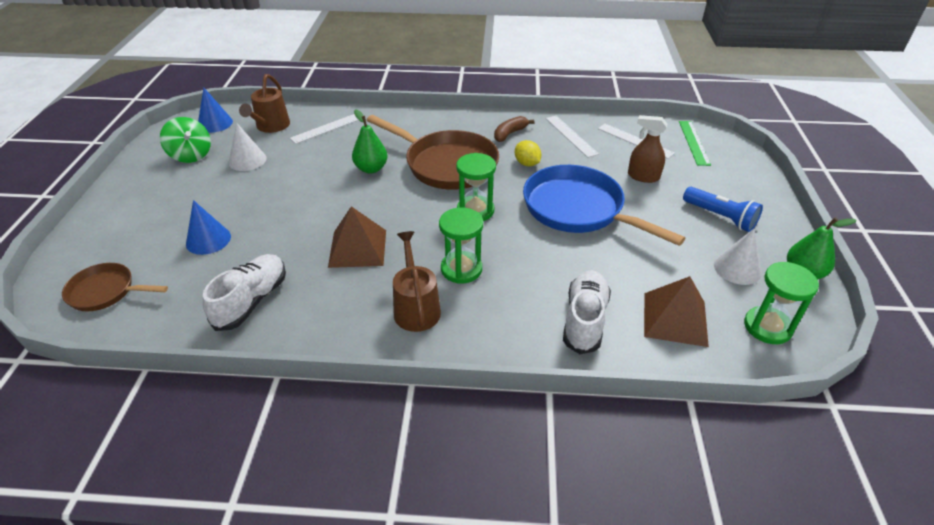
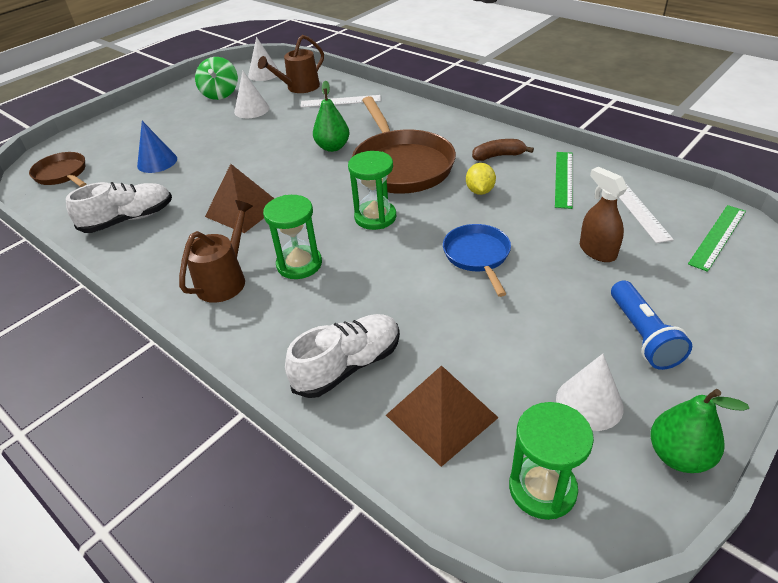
camera: 40 degrees right, 0 degrees up
blue cone [198,88,233,133] -> white cone [248,37,279,81]
blue pan [523,165,685,246] -> blue pan [443,224,511,297], size x0.55
white ruler [546,116,599,158] -> green ruler [555,152,573,209]

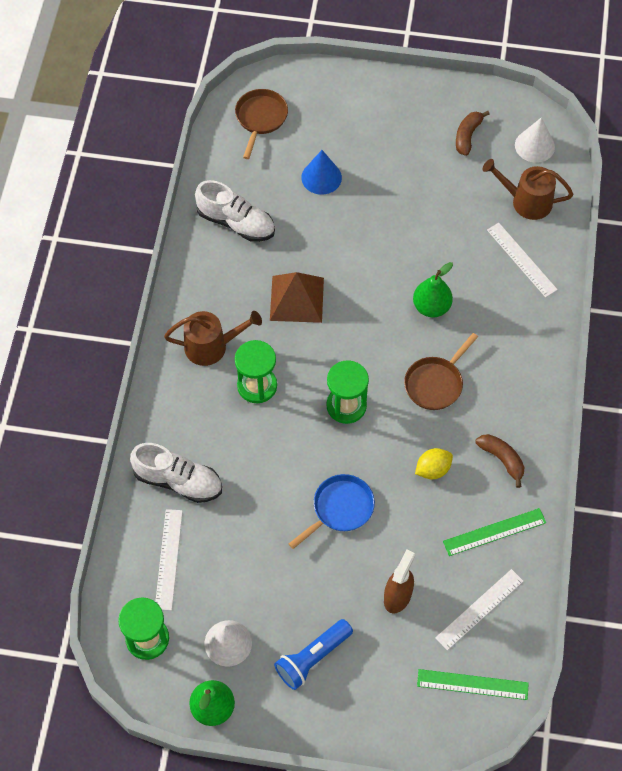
camera: 55 degrees right, 20 degrees up
green spinning top [195,57,238,100] -> brown banana [456,111,490,156]
white cone [234,71,269,118] -> none
brown pan [352,96,456,194] -> brown pan [404,333,478,410], size x0.55
brown pyramid [386,365,498,467] -> white ruler [155,509,183,611]

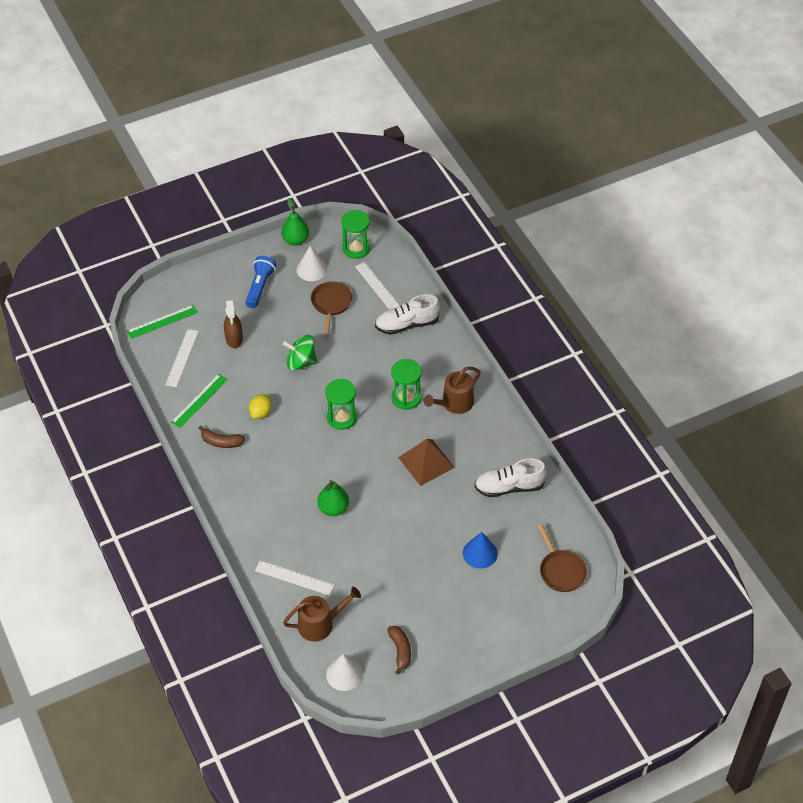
camera: 145 degrees right, 10 degrees down
blue pan [289,474,375,549] -> green spinning top [283,335,318,371]
brown pan [404,333,478,410] -> brown pan moved to [311,281,352,334]

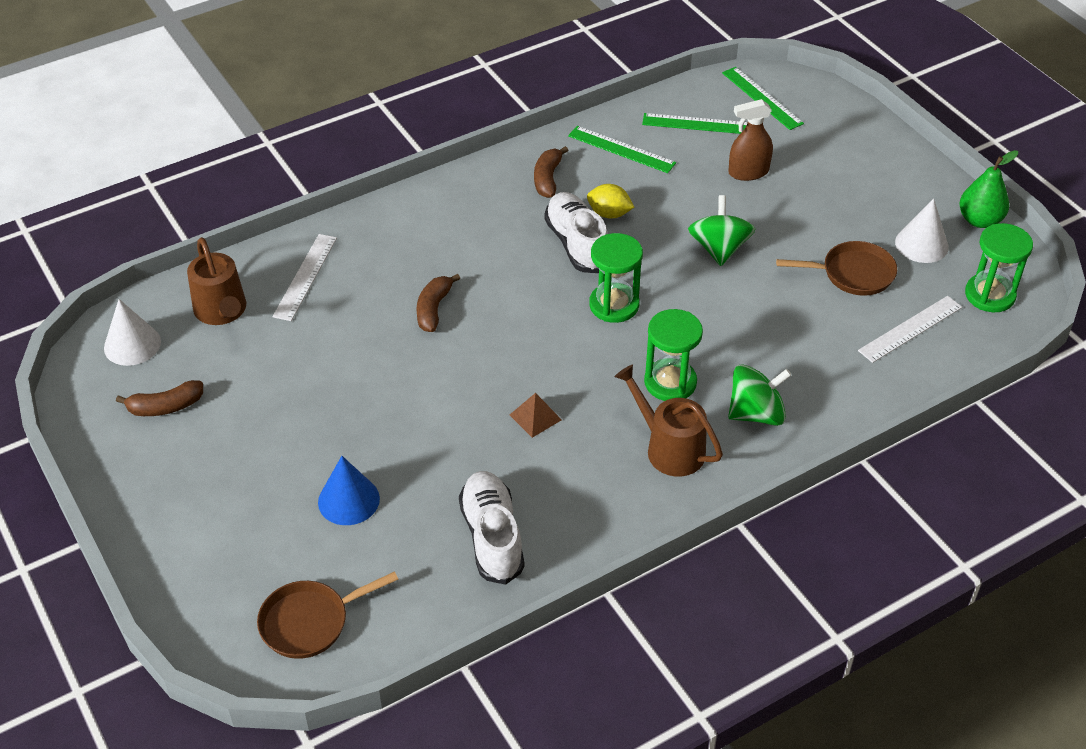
camera: 85 degrees right, 5 degrees down
white ruler [165,329,199,387] -> green ruler [642,113,748,134]
blue flashlight [246,256,276,308] -> none
green pear [318,480,349,516] -> brown banana [416,274,460,332]
white shoe [375,294,440,335] -> white shoe moved to [544,192,608,273]
brown pyramid [398,439,455,486] -> brown pyramid [510,393,562,438], size x0.53
none -> green spinning top [728,364,791,426]

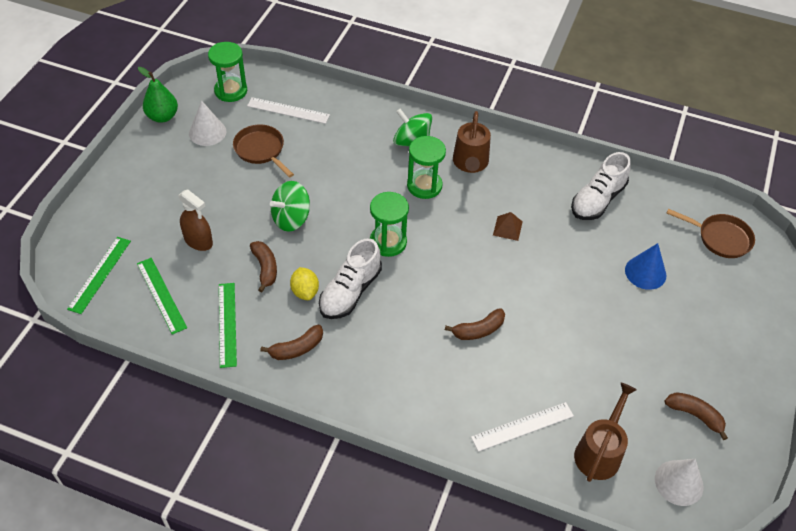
camera: 130 degrees left, 5 degrees up
none -> brown banana [250,241,277,292]

